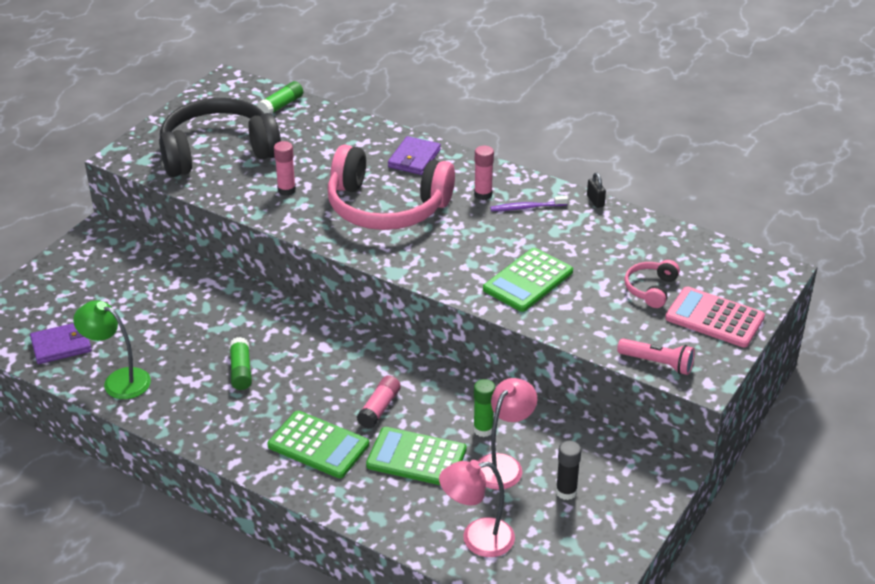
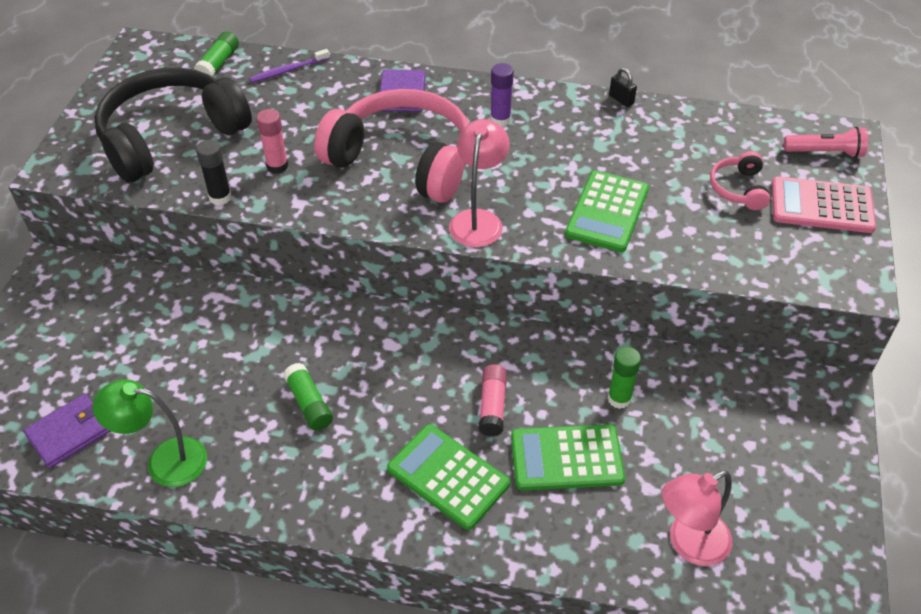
camera: 20 degrees left, 10 degrees up
green calculator [267,411,369,478] -> green calculator turned 150 degrees counterclockwise [387,424,510,530]
pink headphones [327,145,455,230] -> pink headphones turned 150 degrees counterclockwise [314,89,469,203]
pink glue stick [474,146,494,200] -> purple glue stick [490,63,514,127]
pink lamp [478,378,537,490] -> pink lamp moved to [449,119,510,248]
purple toothbrush [490,196,568,211] -> purple toothbrush moved to [250,49,330,82]
black glue stick [556,441,581,500] -> black glue stick moved to [196,140,232,205]
pink flashlight [617,338,695,375] -> pink flashlight moved to [784,126,868,158]

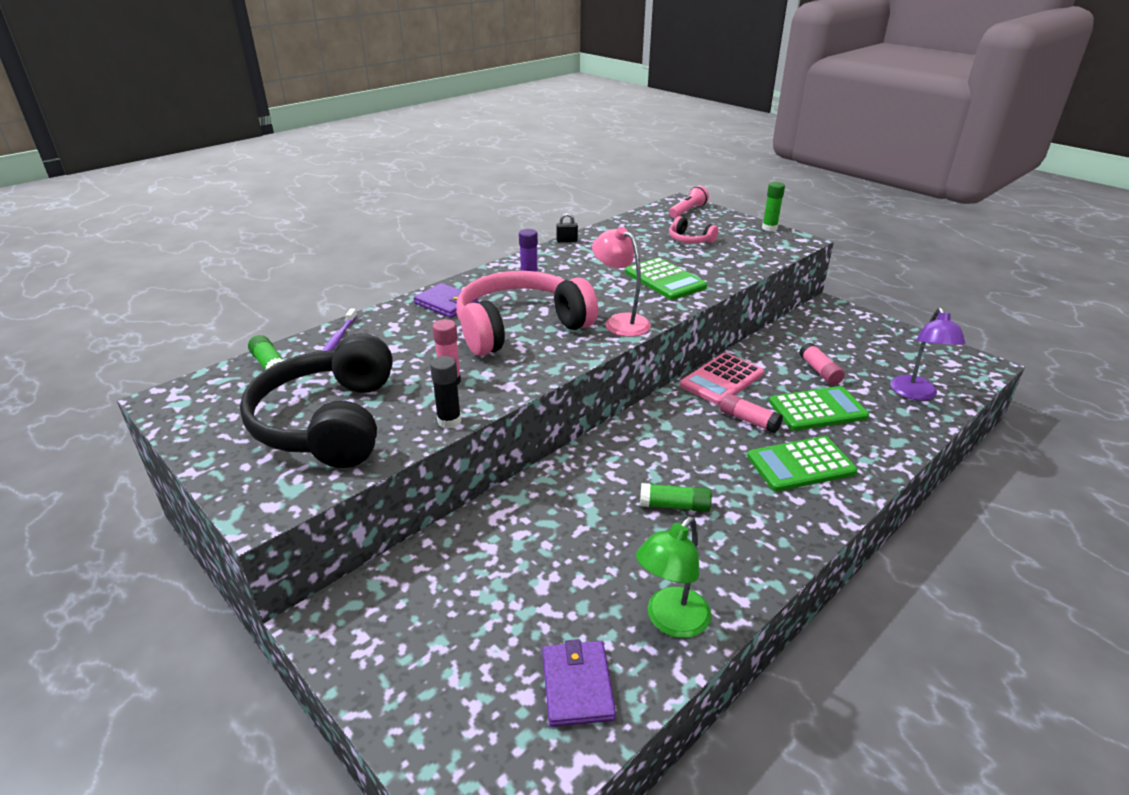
camera: 55 degrees left, 15 degrees down
green calculator [511,424,625,490] -> green calculator turned 135 degrees counterclockwise [769,386,869,431]
green glue stick [608,347,641,409] -> green glue stick moved to [762,182,785,231]
pink lamp [662,470,732,566] -> purple lamp [890,307,966,401]
pink calculator [772,176,876,233] -> pink calculator moved to [680,353,764,405]
none -> pink glue stick [799,343,845,385]

